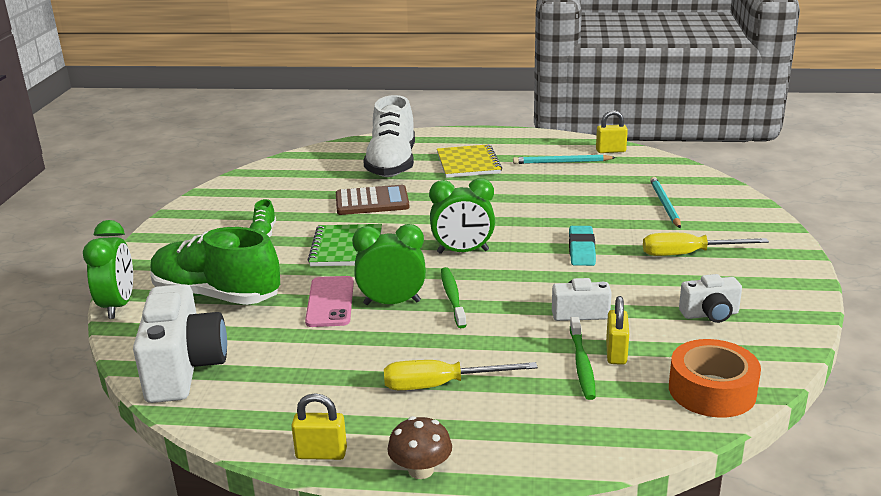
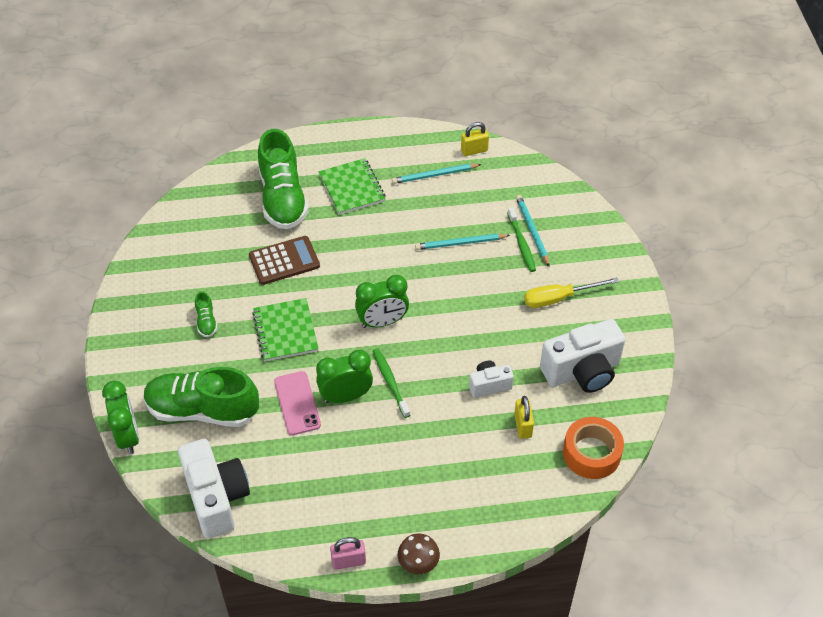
camera: 15 degrees left, 25 degrees up
yellow padlock [291,393,347,460] -> pink padlock [330,537,366,570]
white shoe [363,95,415,177] -> green shoe [258,129,308,229]
yellow screwdriver [384,360,538,390] -> none
yellow notebook [437,144,502,178] -> green notebook [319,158,386,215]
turquoise eraser [569,226,596,266] -> none
green toothbrush [570,317,596,400] -> green toothbrush moved to [507,207,536,272]
white camera [679,274,742,323] -> white camera [540,319,625,393], size x1.89
none -> turquoise pencil [415,234,510,250]

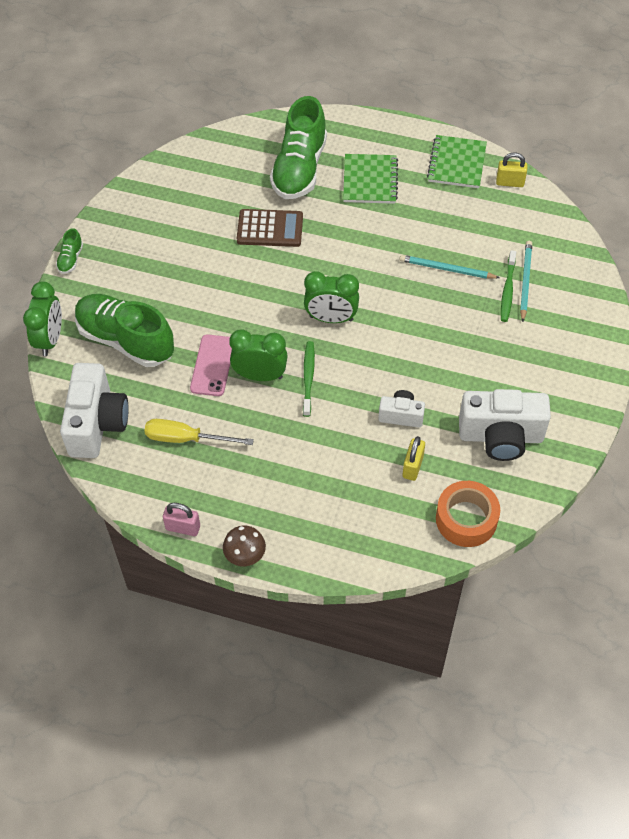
camera: 25 degrees right, 5 degrees up
green shoe [195,291,218,337] -> green shoe moved to [56,228,83,274]
green notebook [252,298,319,361] -> green notebook moved to [427,135,487,188]
turquoise pencil [392,164,482,184] -> none
yellow screwdriver [524,277,619,308] -> yellow screwdriver moved to [144,419,254,445]

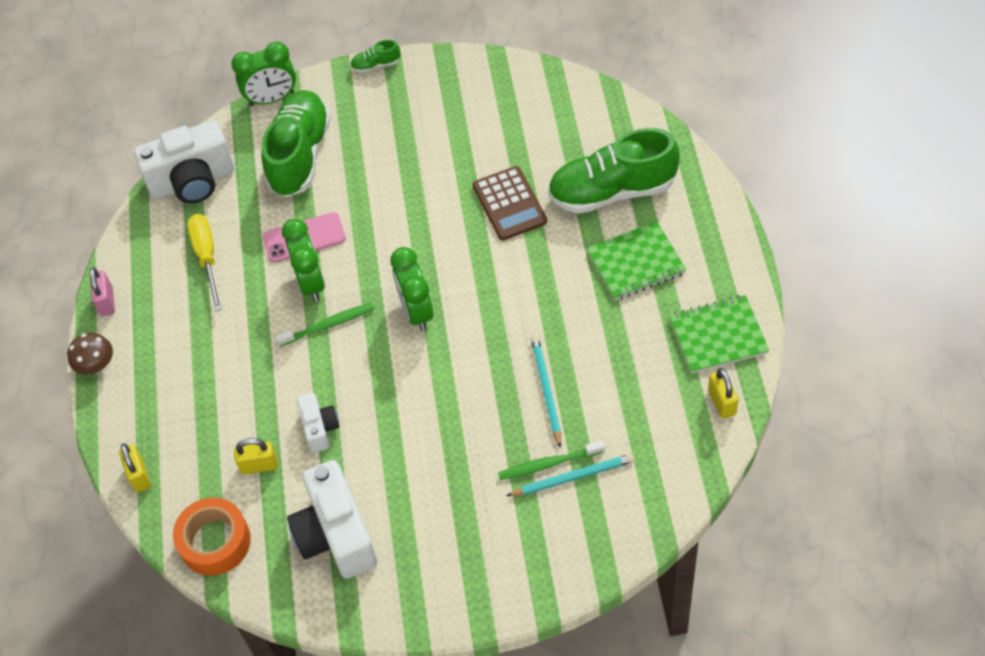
camera: 70 degrees right, 0 degrees up
none -> yellow padlock [119,443,151,493]

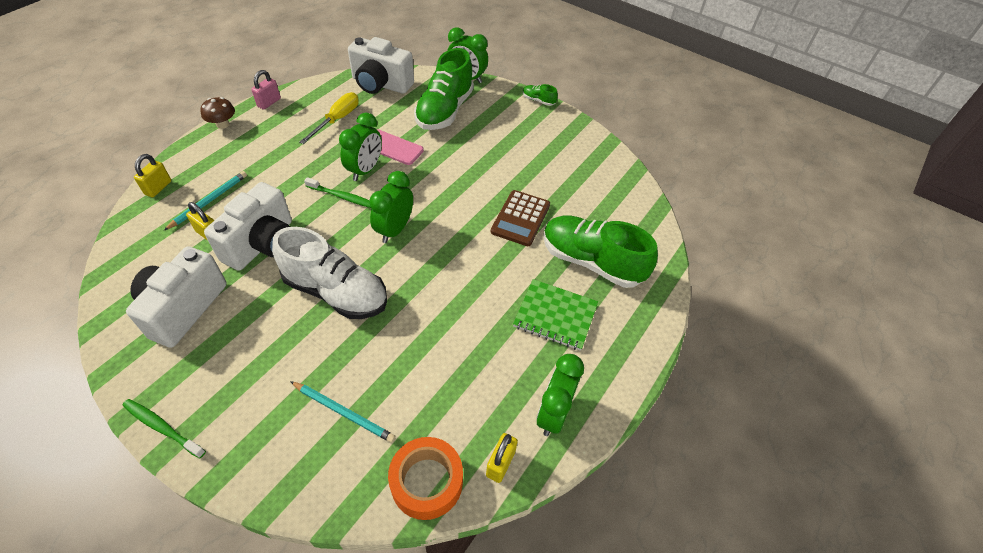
camera: 35 degrees right, 5 degrees down
orange tape [173,497,251,576] -> orange tape moved to [388,437,463,520]
green shoe [261,90,331,197] -> green shoe turned 150 degrees clockwise [414,48,474,130]
white camera [297,393,339,453] -> white camera [204,182,292,271], size x1.89
green toothbrush [498,441,605,480] -> green toothbrush moved to [122,399,206,459]
turquoise pencil [531,336,561,448] -> turquoise pencil moved to [164,171,247,230]
green notebook [669,295,769,374] -> green clock [536,354,584,436]
none -> white shoe [272,227,387,319]

